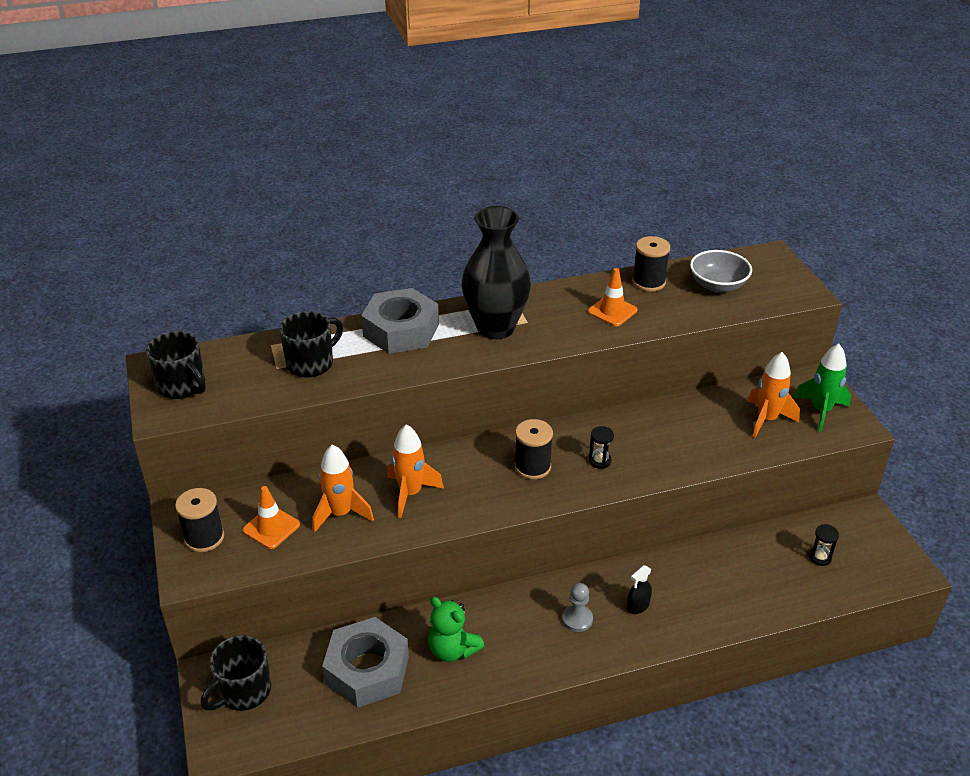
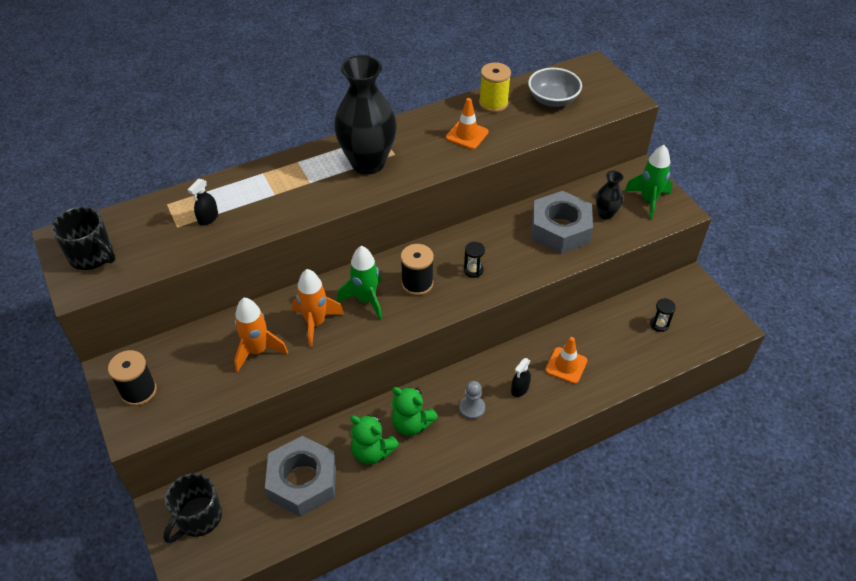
camera: 10 degrees left, 10 degrees up
orange traffic cone [243,486,300,549] -> orange traffic cone moved to [545,337,587,384]
black mug [279,311,343,378] -> black spray bottle [188,179,218,226]
grey nut [361,288,439,354] -> grey nut moved to [532,191,593,254]
black spool [632,236,670,292] -> yellow spool [479,62,511,112]
orange rocket [747,352,800,438] -> black vase [596,171,623,220]
none -> green rocket [337,246,382,320]
none -> green teddy bear [391,387,438,436]

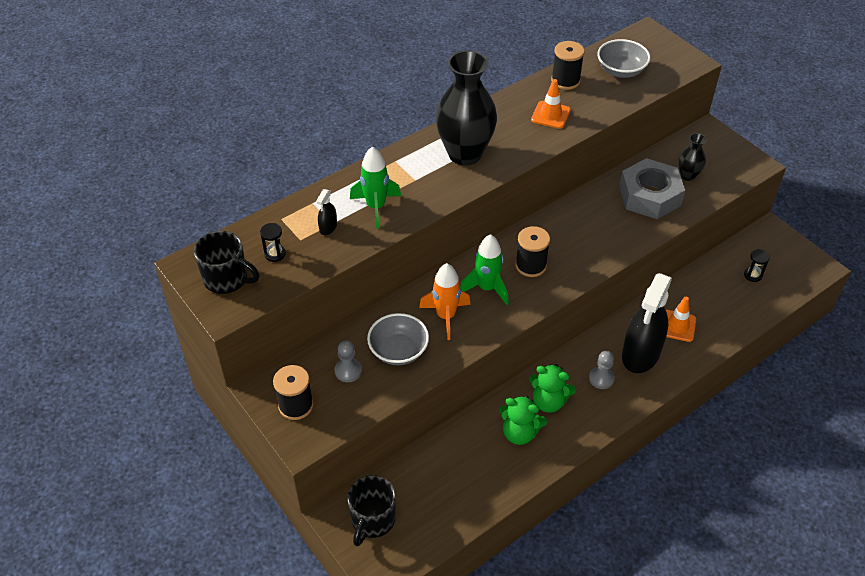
camera: 10 degrees left, 0 degrees up
orange rocket [234,298,288,372] -> grey bowl [367,313,429,365]
grey nut [265,436,336,517] -> none
black hourglass [464,242,485,278] -> black hourglass moved to [260,223,286,262]
yellow spool [479,62,511,112] -> black spool [551,41,584,90]
black spray bottle [511,358,531,397] -> black spray bottle [622,273,672,373], size x2.44
green rocket [625,145,673,220] -> green rocket moved to [350,146,401,229]
none -> grey pawn [335,341,362,382]

